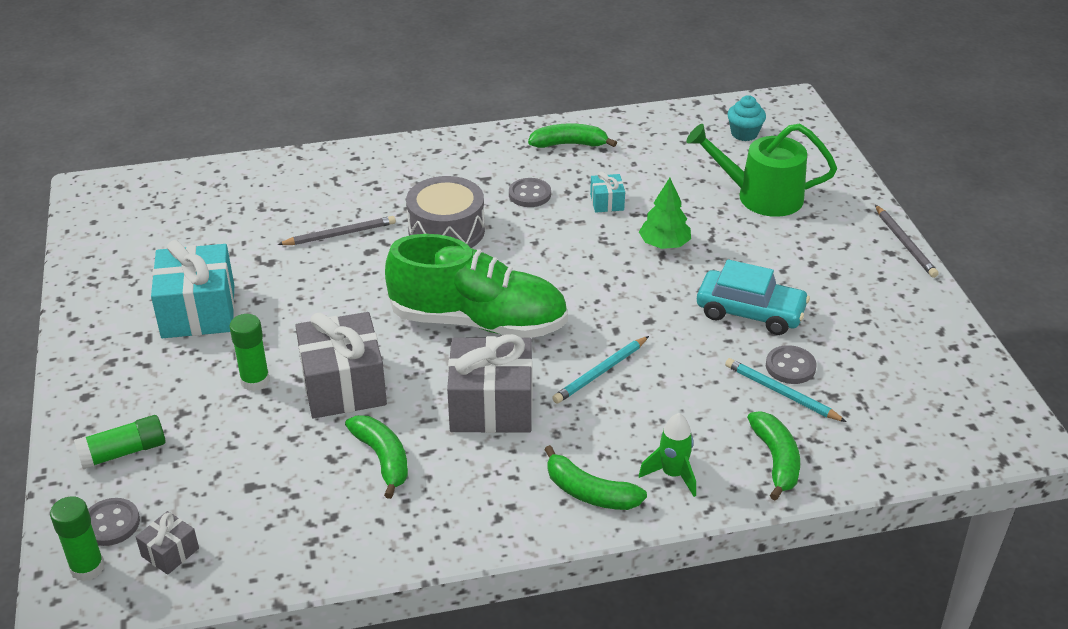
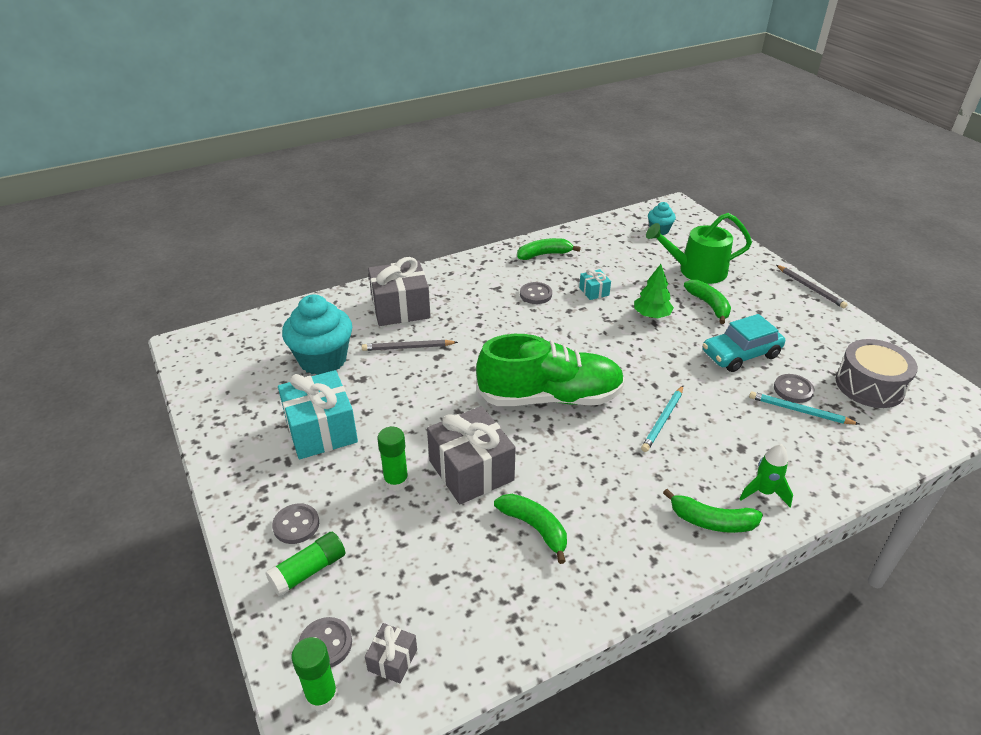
camera: 15 degrees left, 0 degrees up
grey pencil [277,216,396,245] -> grey pencil turned 150 degrees counterclockwise [362,340,458,351]
grey drum [406,176,485,248] -> grey drum moved to [836,339,918,408]
grey gift [447,334,533,433] -> grey gift moved to [368,257,431,326]
turquoise car [697,259,810,335] -> turquoise car turned 150 degrees clockwise [703,314,785,372]
green banana [747,411,800,501] -> green banana moved to [684,280,731,324]
none -> grey button [272,504,319,544]
none -> turquoise cupcake [282,295,352,375]

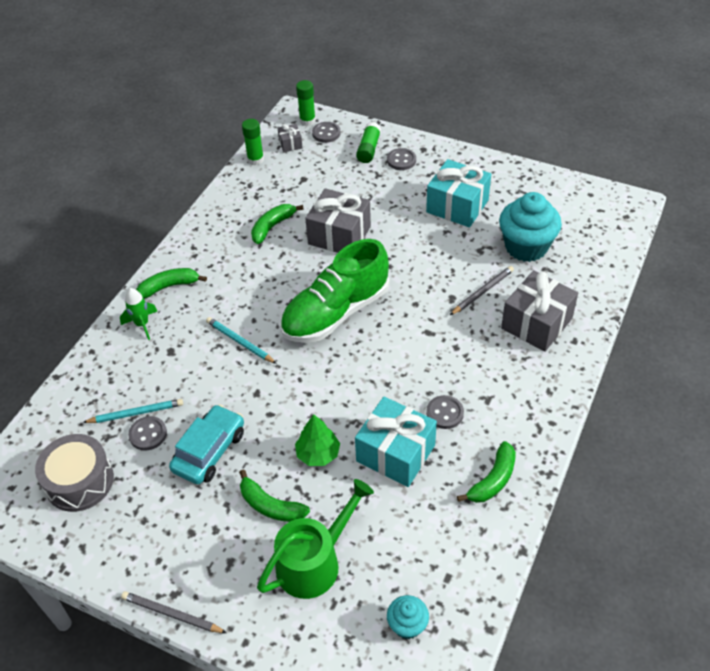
camera: 145 degrees right, 10 degrees up
green glue stick [377,427,409,491] -> green glue stick moved to [242,119,264,165]
green banana [494,494,567,564] -> green banana turned 120 degrees clockwise [251,204,304,244]
turquoise gift [579,269,611,300] -> turquoise gift [355,397,437,487], size x2.14
turquoise pencil [641,386,683,452] -> turquoise pencil turned 45 degrees counterclockwise [206,317,277,364]

